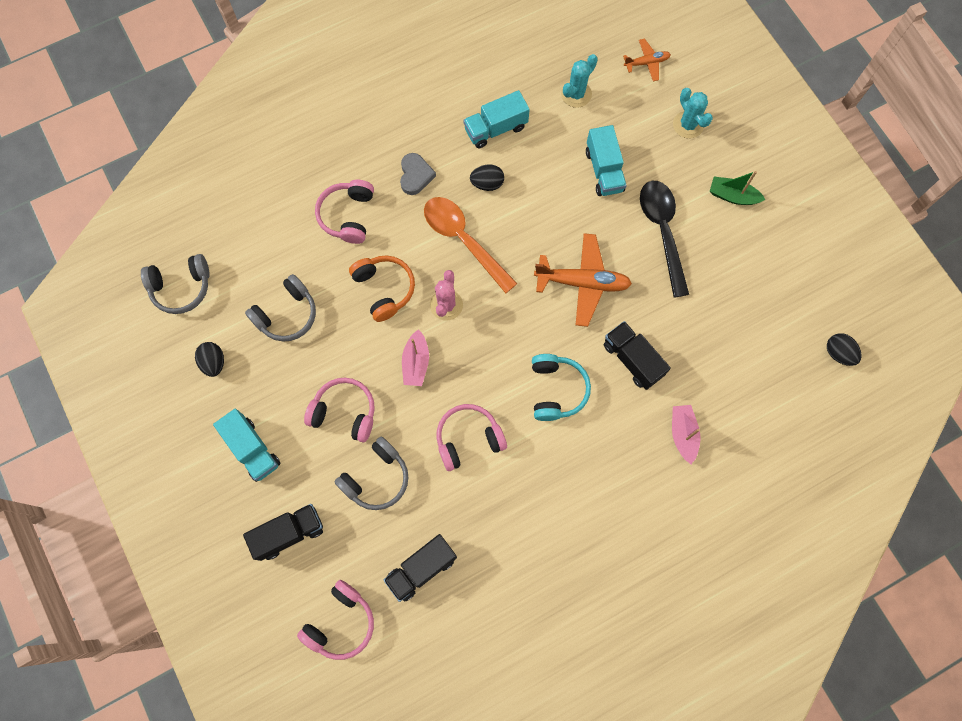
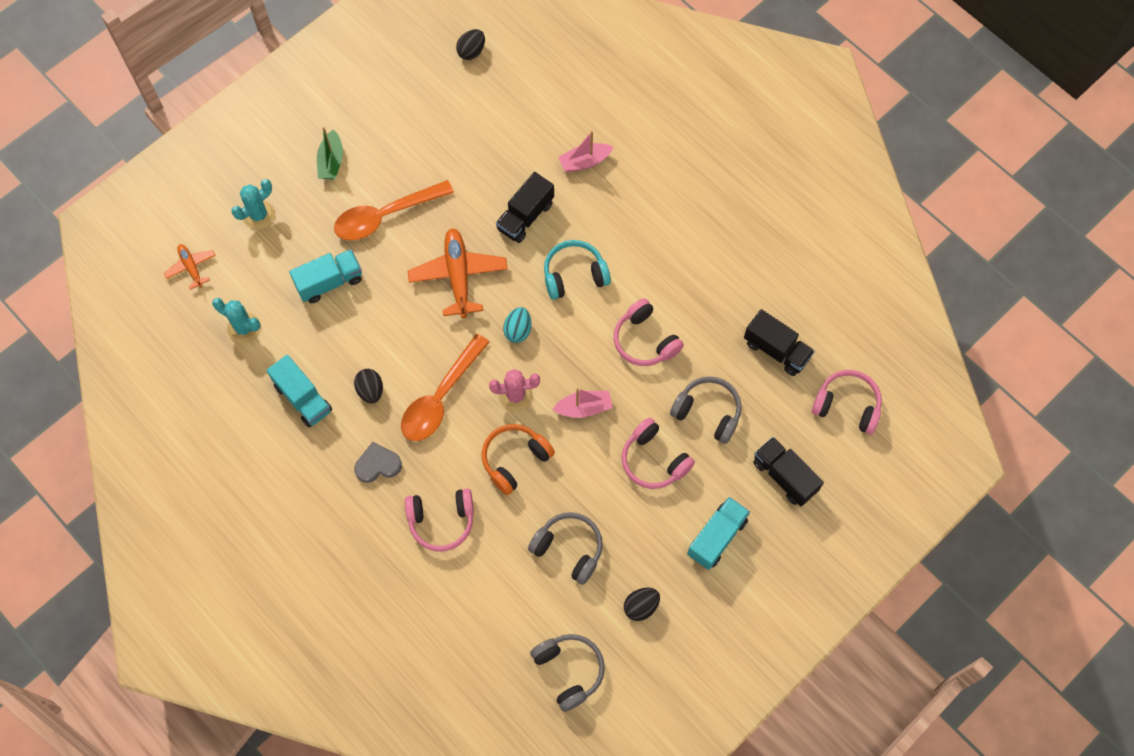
camera: 105 degrees left, 5 degrees down
pink headphones [304,378,375,442] -> pink headphones turned 45 degrees counterclockwise [622,418,695,489]
black spoon [640,181,689,298] -> orange spoon [334,180,454,241]
none -> turquoise egg [503,307,532,343]

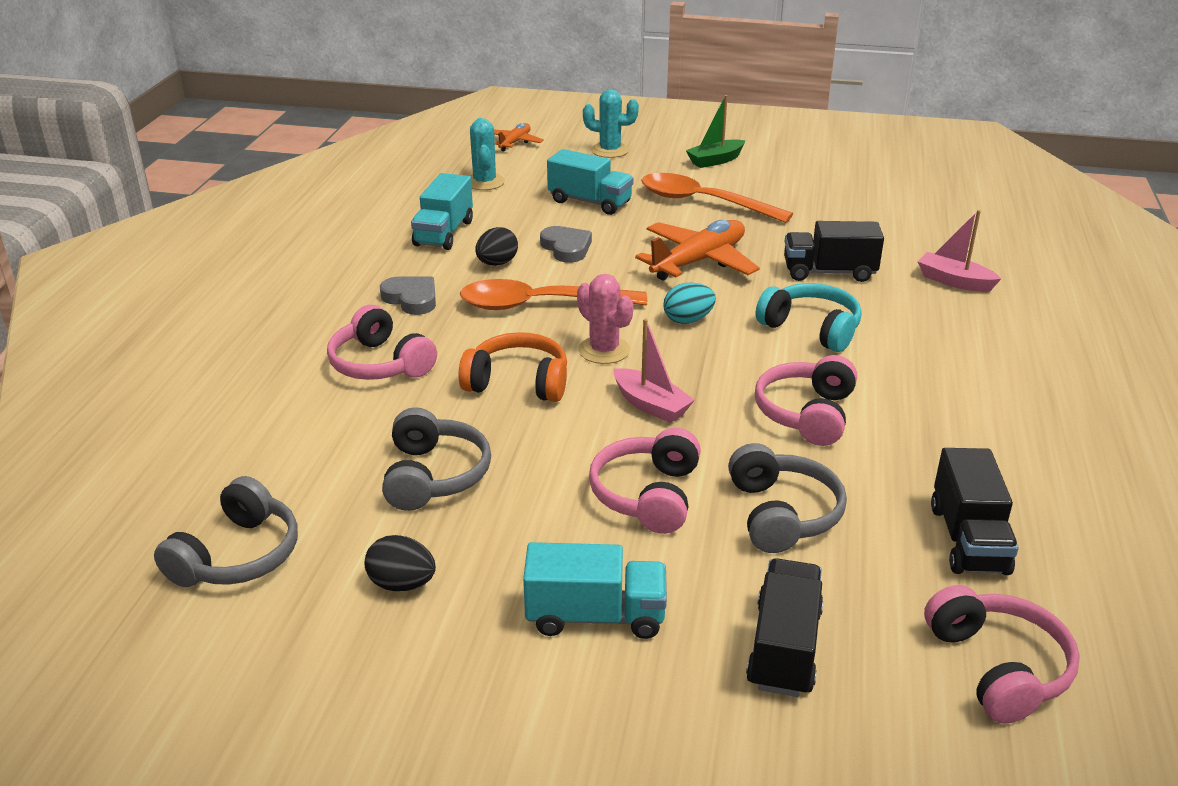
camera: 55 degrees right, 35 degrees down
black egg [456,29,485,60] -> none
none -> grey heart [540,226,592,263]

